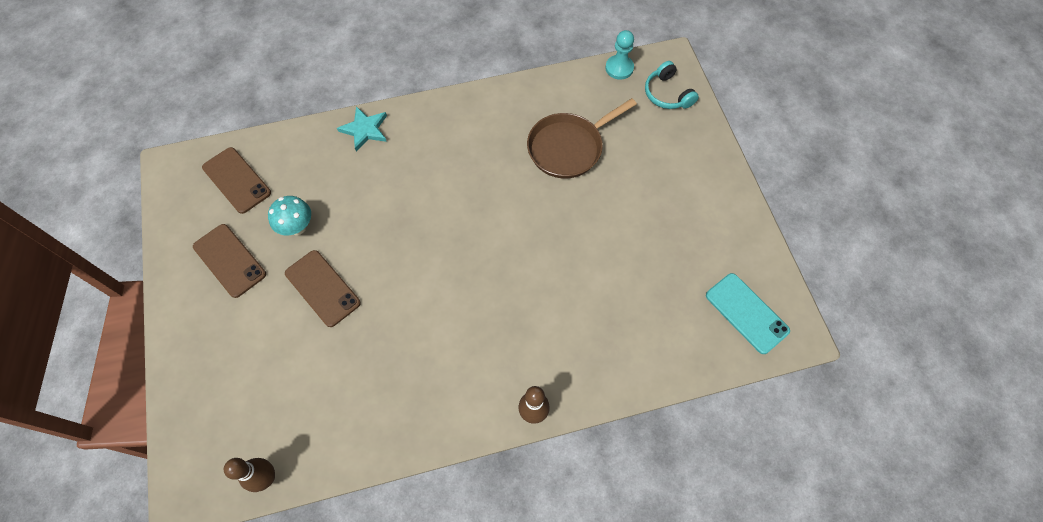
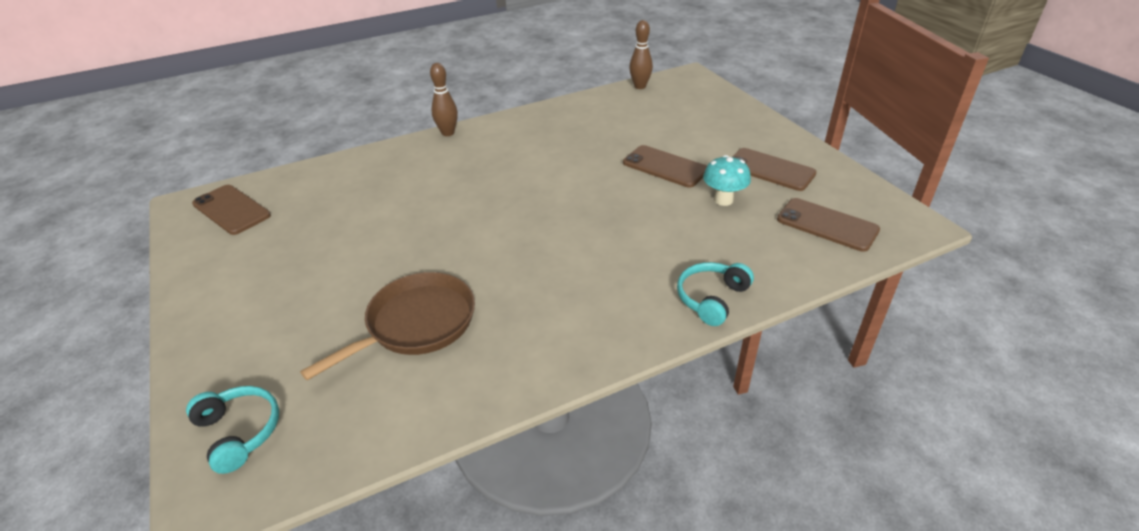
camera: 170 degrees right, 25 degrees down
turquoise star [337,106,387,152] -> turquoise headphones [677,262,754,326]
turquoise pawn [605,30,634,80] -> none
turquoise phone [706,273,790,354] -> brown phone [192,185,271,235]

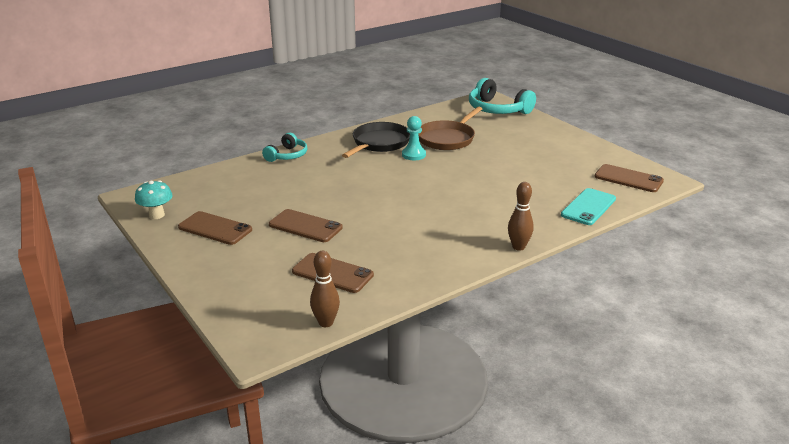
camera: 170 degrees right, 10 degrees down
turquoise headphones [186,386,279,474] -> turquoise headphones [469,78,536,114], size x1.65
turquoise mushroom [703,155,751,206] -> turquoise mushroom moved to [135,180,173,219]
brown phone [777,198,880,252] -> brown phone moved to [292,253,374,293]
none -> black pan [342,122,410,158]
none -> turquoise pawn [402,116,426,160]
none -> turquoise phone [561,188,616,225]

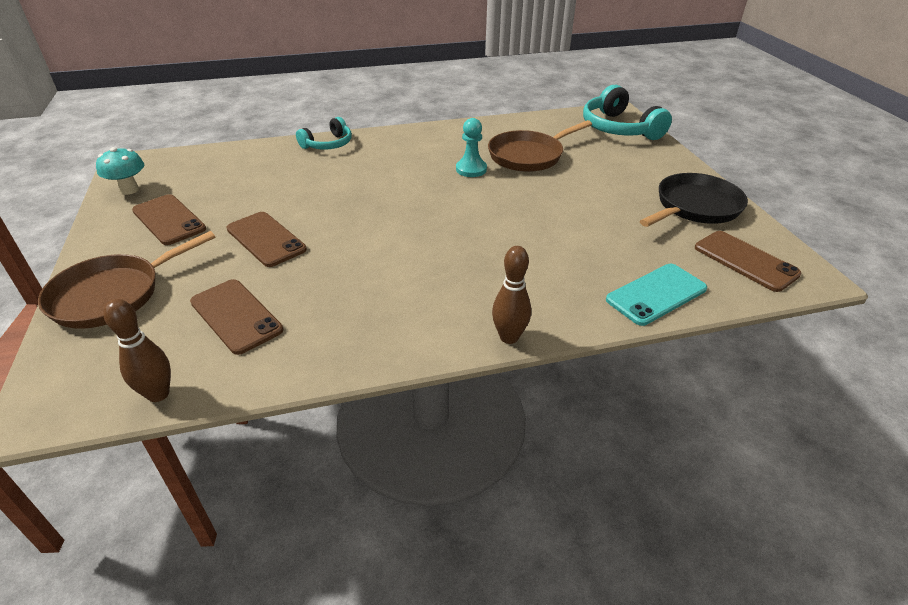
camera: 20 degrees right, 10 degrees up
black pan [342,122,410,158] -> black pan moved to [640,173,748,227]
none -> brown pan [38,231,215,329]

